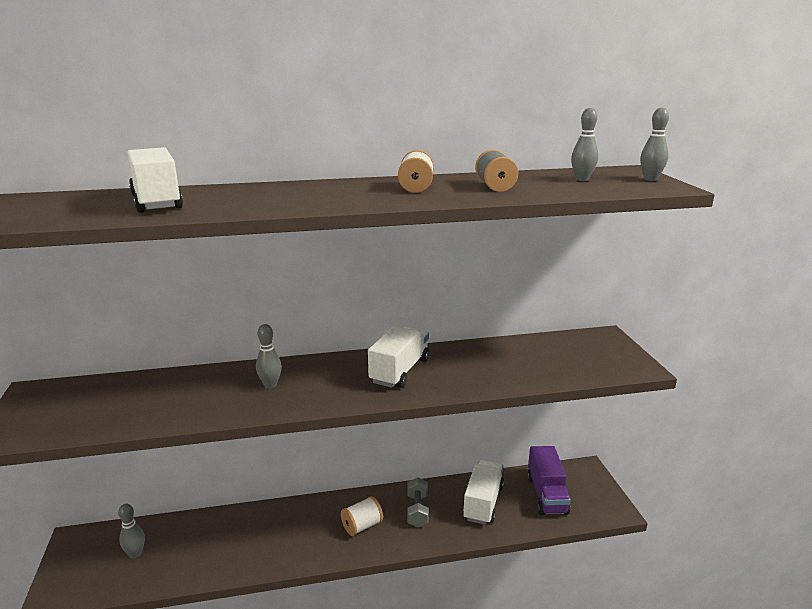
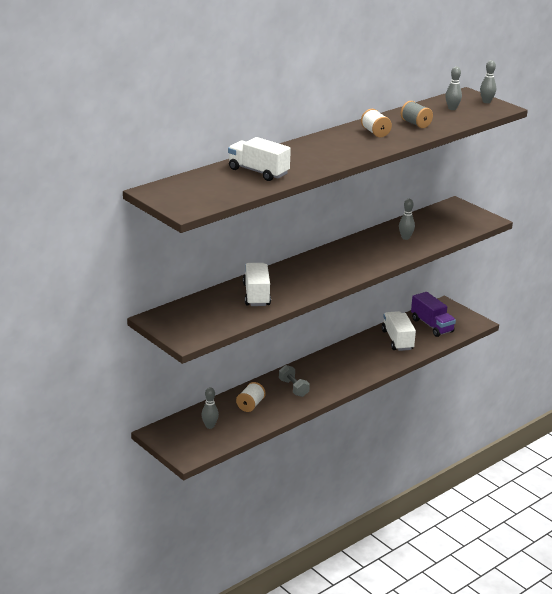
camera: 30 degrees left, 5 degrees up
grey bowling pin [256,324,282,388] -> grey bowling pin moved to [399,199,415,240]
white spool [341,496,383,536] -> white spool moved to [236,382,266,412]
white truck [368,326,430,388] -> white truck moved to [243,263,271,306]
grey dumbbell [407,477,429,527] -> grey dumbbell moved to [279,365,310,397]

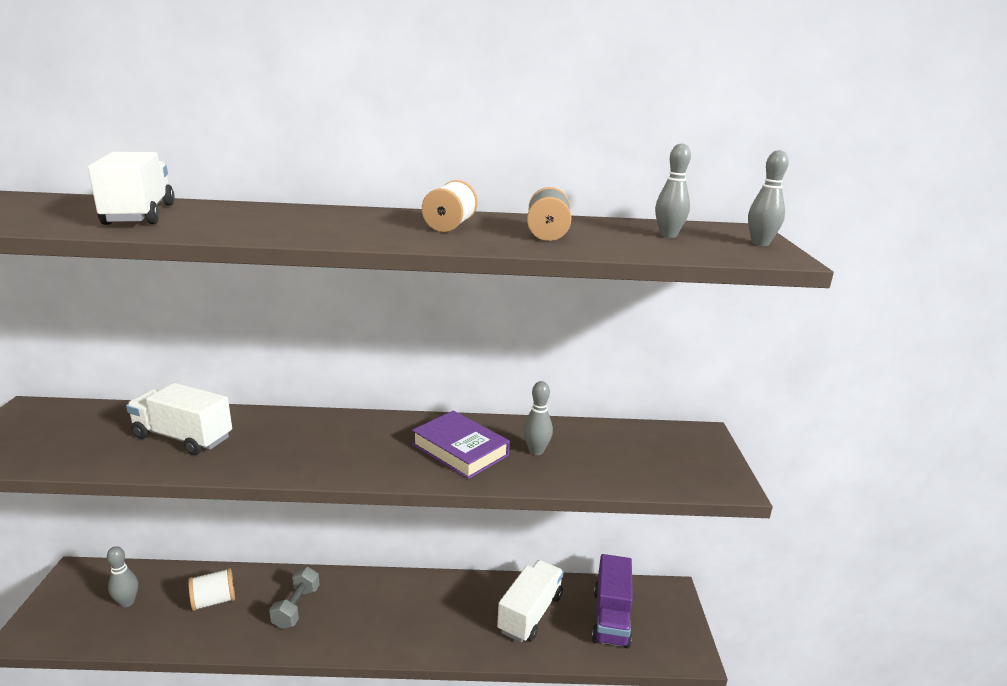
camera: 40 degrees right, 5 degrees down
white truck [243,263,271,306] -> white truck turned 105 degrees counterclockwise [126,383,232,455]
none -> purple book [412,410,510,479]

